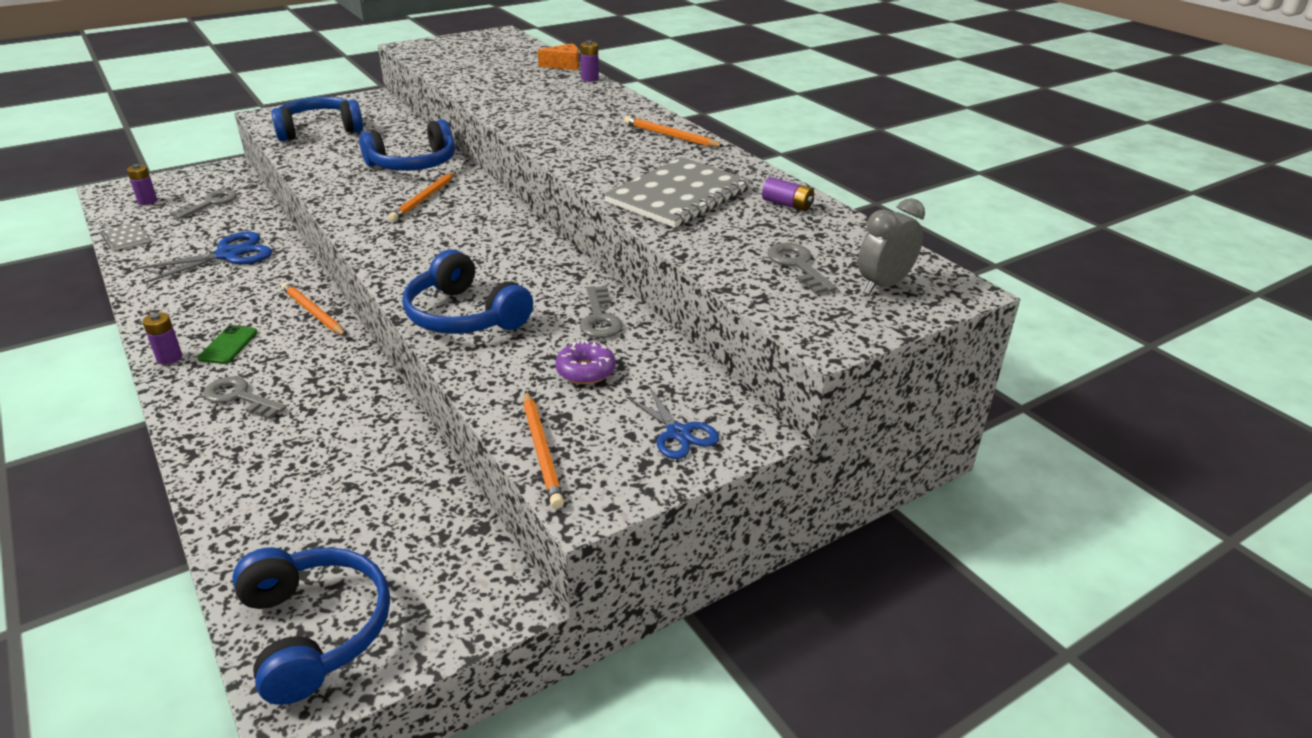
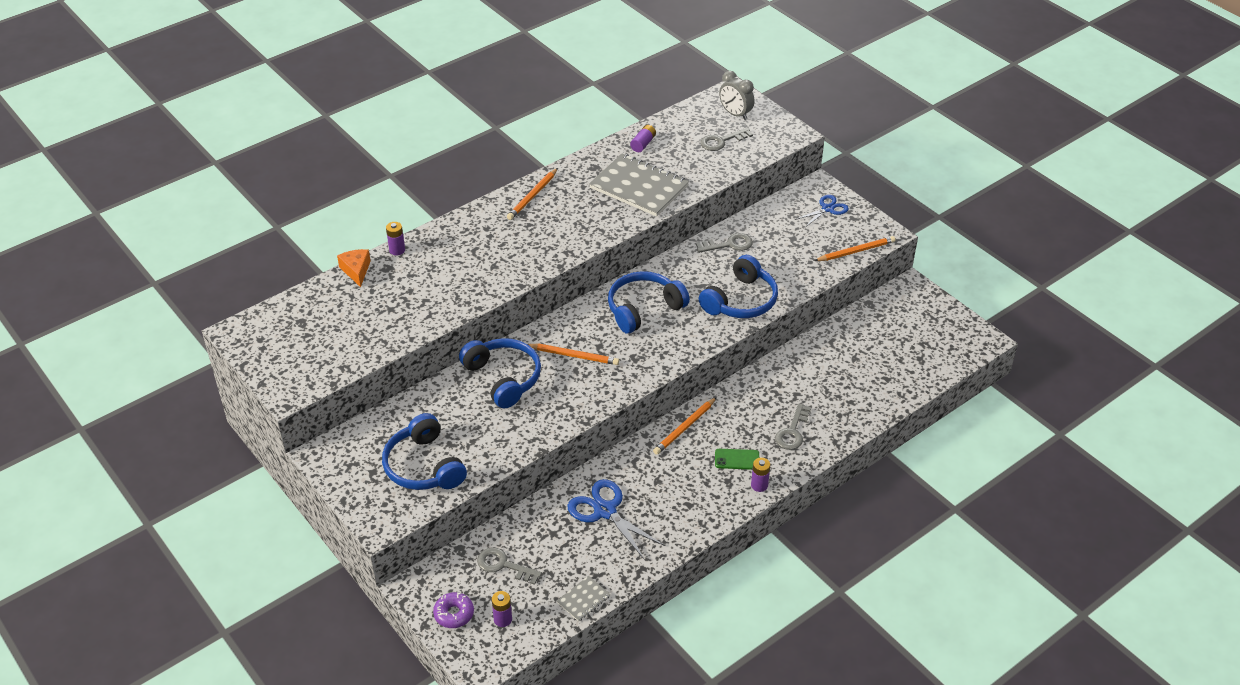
camera: 95 degrees left, 10 degrees up
blue headphones [232,547,390,705] -> blue headphones moved to [608,271,690,334]
purple donut [555,341,616,384] -> purple donut moved to [433,592,474,628]

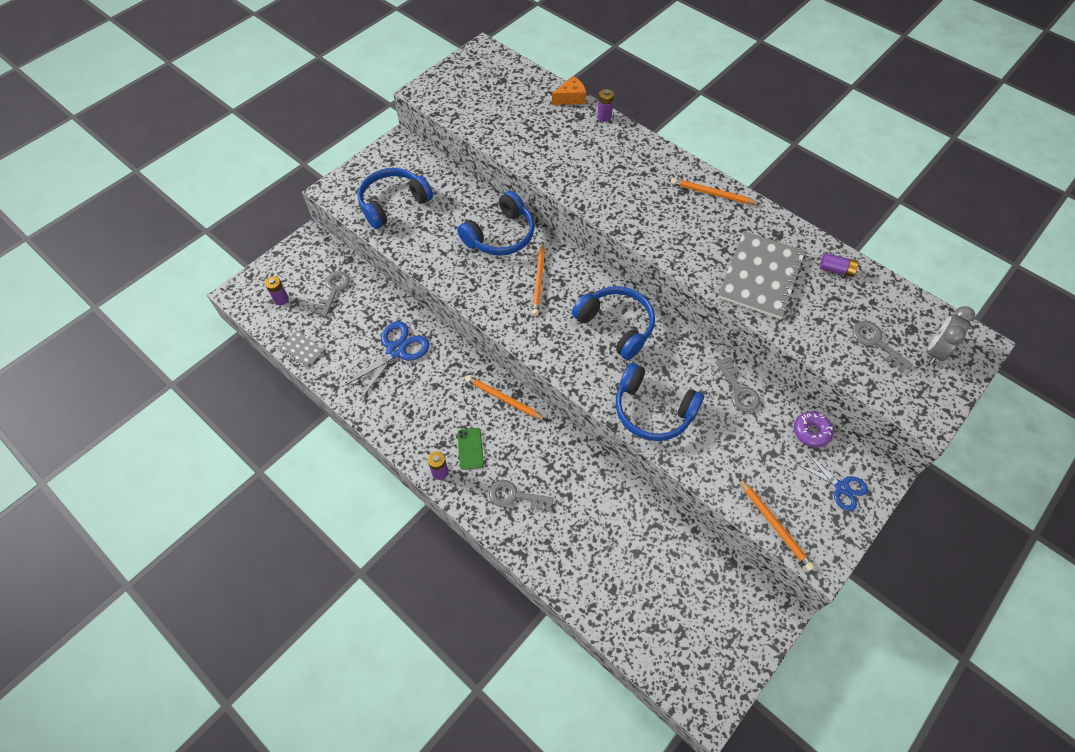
camera: 80 degrees right, 15 degrees up
purple donut [433,592,474,628] -> purple donut moved to [794,412,834,448]

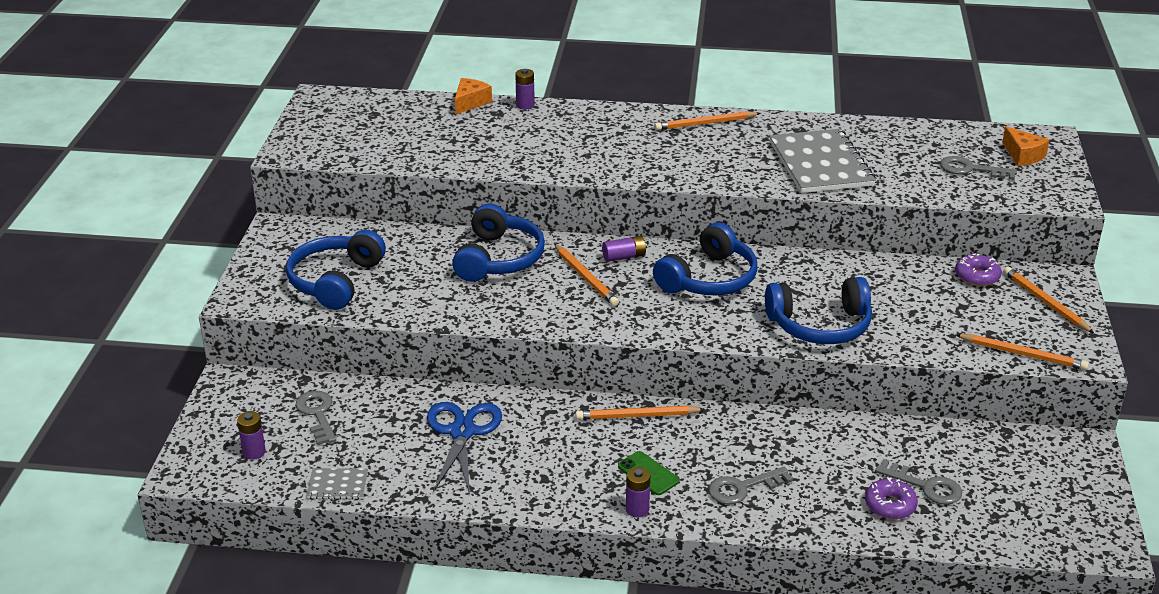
camera: 35 degrees left, 25 degrees down
blue headphones [572,286,655,360] -> blue headphones turned 120 degrees clockwise [653,223,758,295]
grey key [715,357,760,412] -> grey key moved to [875,459,962,505]
blue scissors [797,452,868,511] -> orange pencil [1003,267,1094,333]
purple battery [820,253,859,277] -> purple battery moved to [602,236,647,262]
grey clock [928,306,975,364] -> orange cheese [1002,126,1049,166]
none -> purple donut [865,477,918,519]

